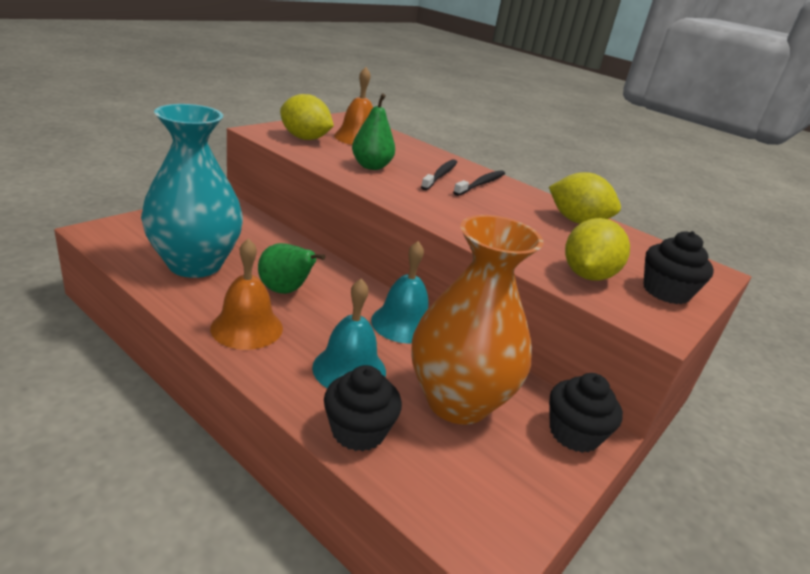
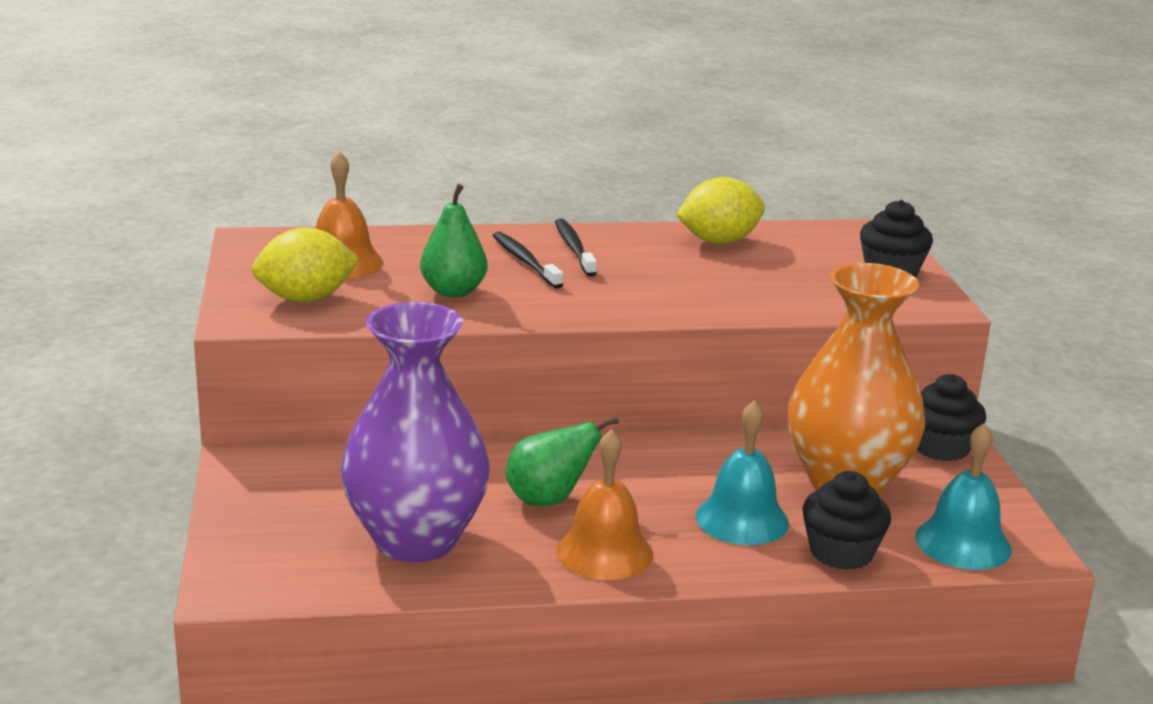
camera: 45 degrees left, 5 degrees down
turquoise vase [141,104,243,278] -> purple vase [341,302,490,563]
turquoise bell [371,241,428,344] -> turquoise bell moved to [915,423,1012,570]
yellow lemon [565,218,630,281] -> none

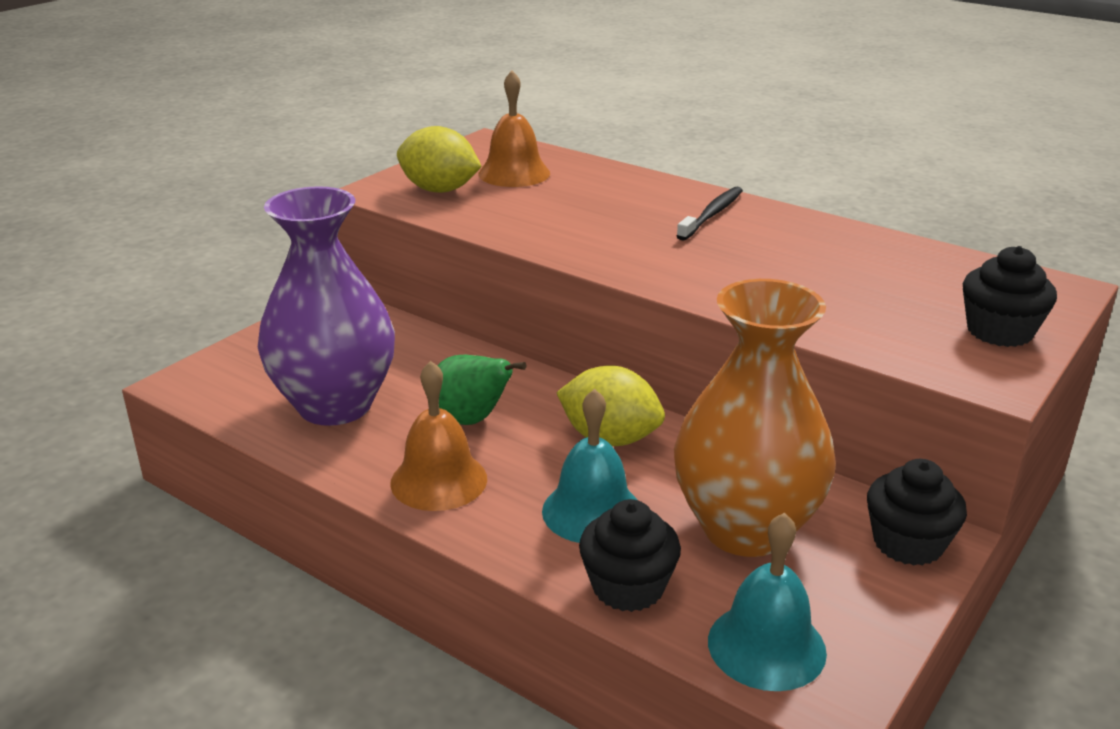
camera: 45 degrees right, 5 degrees up
green pear [420,184,487,297] -> none
black toothbrush [493,231,564,289] -> none
yellow lemon [676,177,765,244] -> yellow lemon moved to [556,366,665,446]

